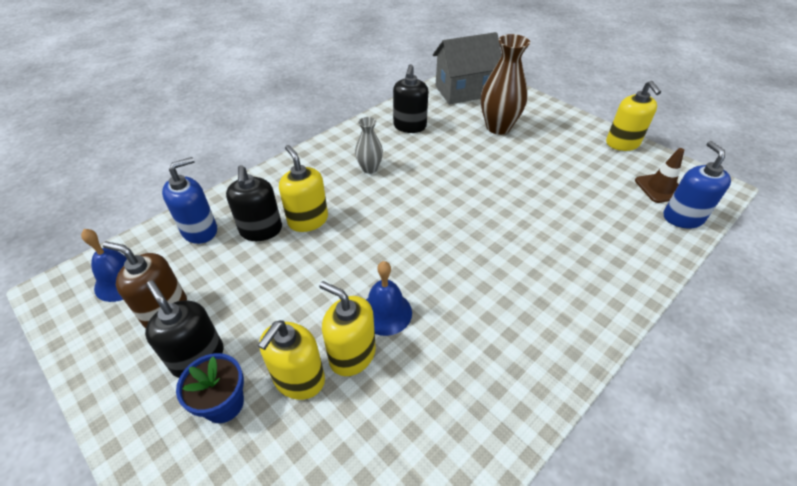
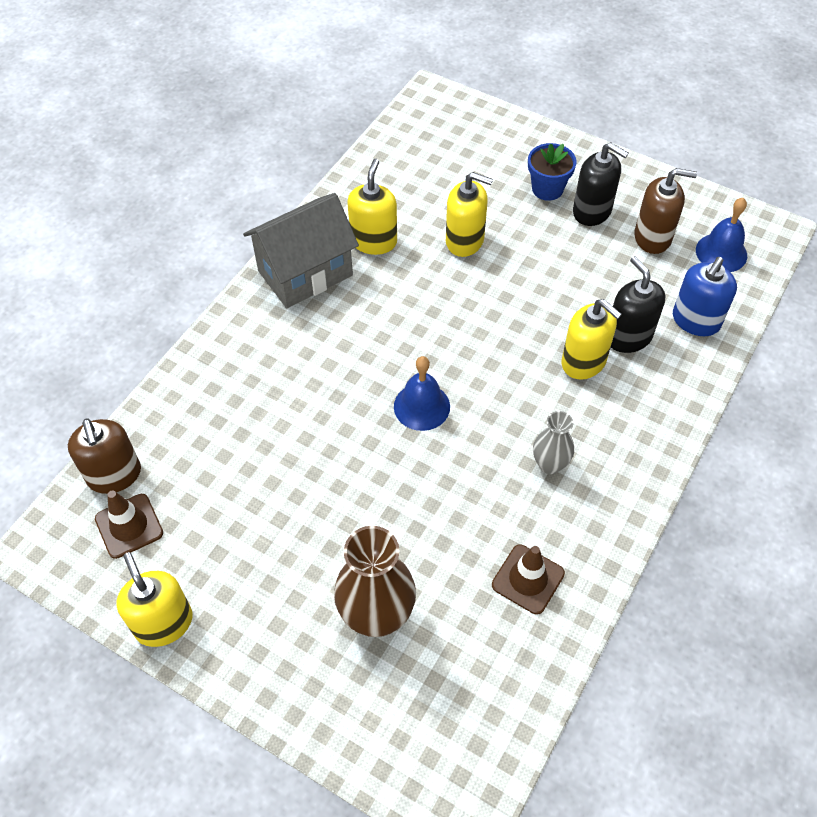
camera: 165 degrees right, 10 degrees up
yellow soap dispenser [258,320,325,400] -> yellow soap dispenser moved to [347,159,397,255]
blue bell [366,261,412,336] -> blue bell moved to [394,356,450,431]
black soap dispenser [393,64,428,133] -> brown traffic cone [492,544,565,615]
grey house [433,32,502,104] -> grey house moved to [243,193,359,308]
blue soap dispenser [664,141,731,229] -> brown soap dispenser [68,418,141,494]

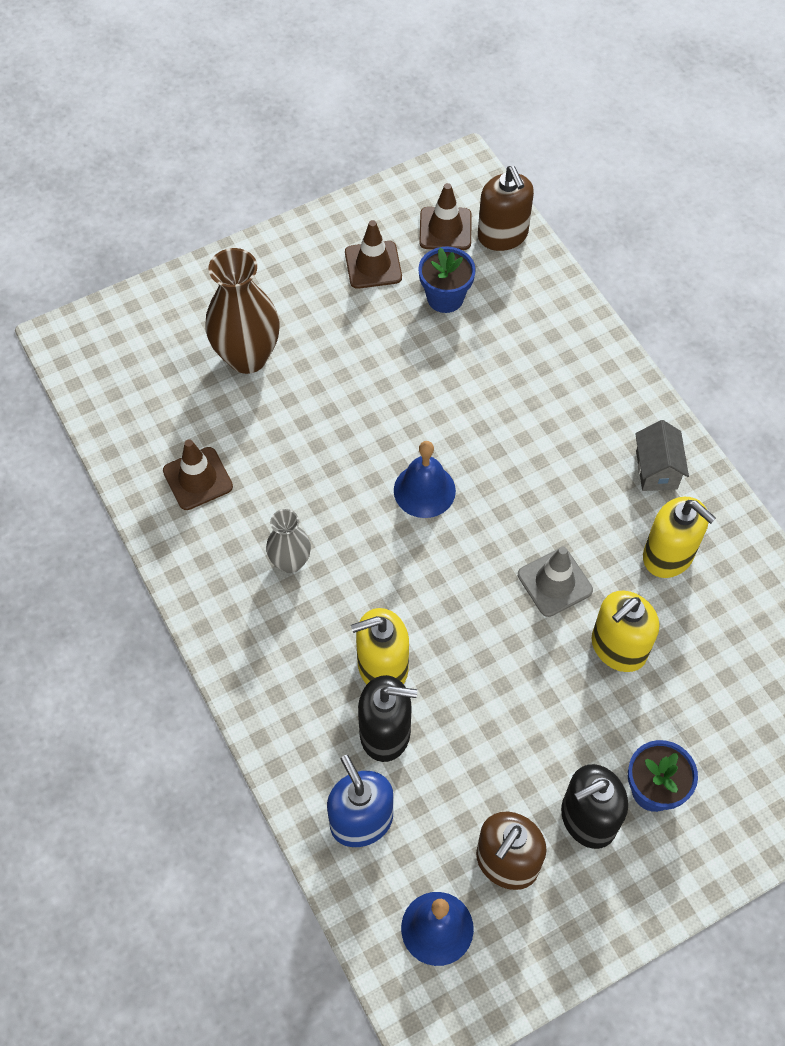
camera: 120 degrees right, 5 degrees up
brown soap dispenser [68,418,141,494] -> brown soap dispenser turned 120 degrees counterclockwise [478,166,534,251]
yellow soap dispenser [116,552,193,647] -> none
grey house [243,193,359,308] -> grey house [635,420,689,491], size x0.51
none -> brown traffic cone [345,220,402,289]
none -> blue flower pot [418,246,476,313]
none -> grey traffic cone [518,547,593,617]

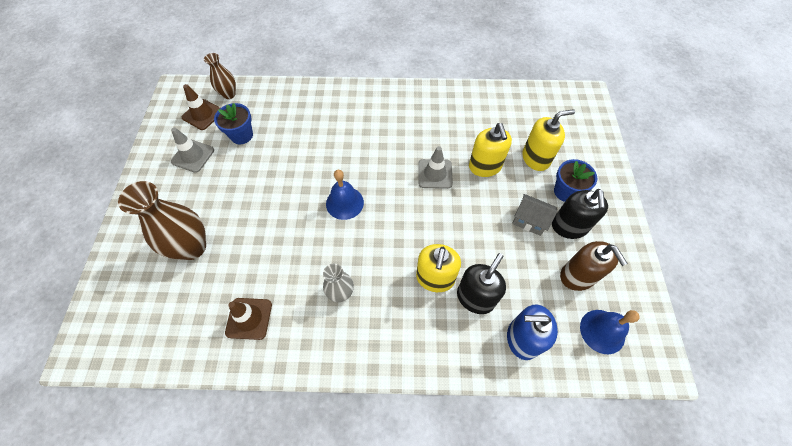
camera: 60 degrees left, 0 degrees up
brown traffic cone [345,220,402,289] -> grey traffic cone [171,127,214,173]
brown soap dispenser [478,166,534,251] -> brown vase [204,53,236,99]
grey house [635,420,689,491] -> grey house moved to [512,194,557,236]
yellow soap dispenser [643,497,716,578] -> yellow soap dispenser moved to [522,109,575,171]

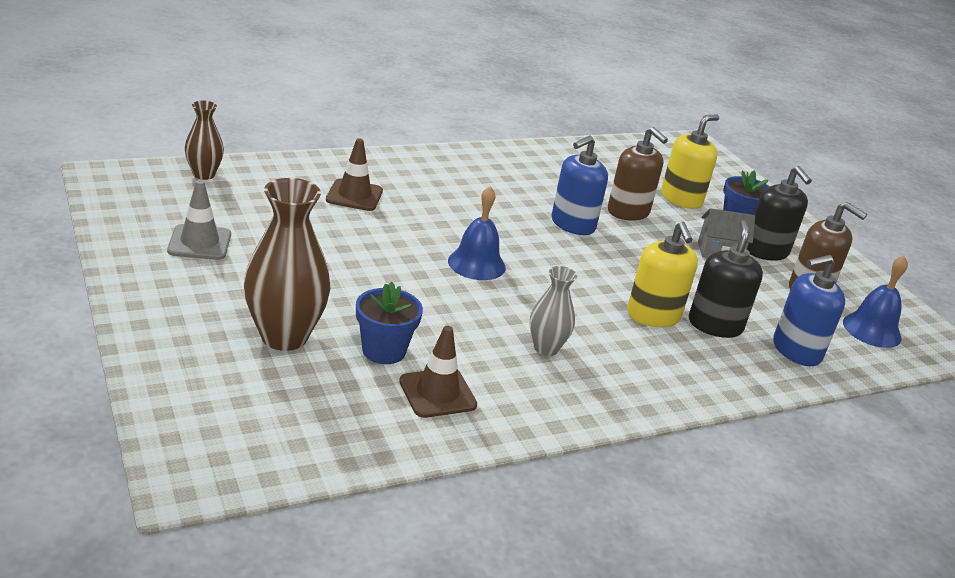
camera: 30 degrees left, 30 degrees down
brown traffic cone [182,84,220,130] -> brown traffic cone moved to [326,138,383,211]
blue flower pot [214,103,253,144] -> blue flower pot moved to [356,282,423,364]
grey traffic cone [418,146,453,189] -> blue soap dispenser [552,135,608,235]
yellow soap dispenser [469,123,512,177] -> brown soap dispenser [608,127,668,221]

